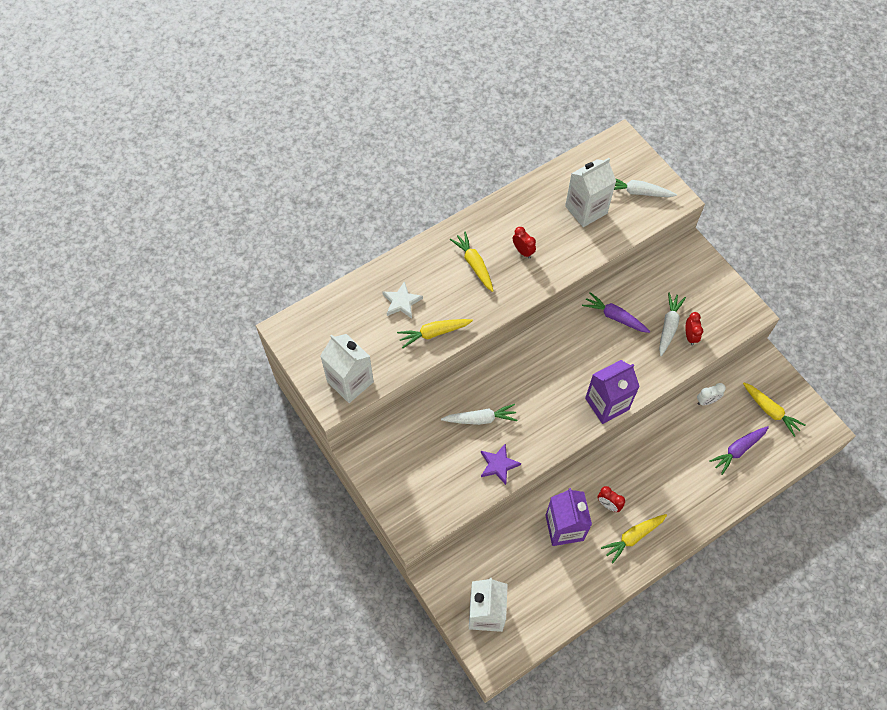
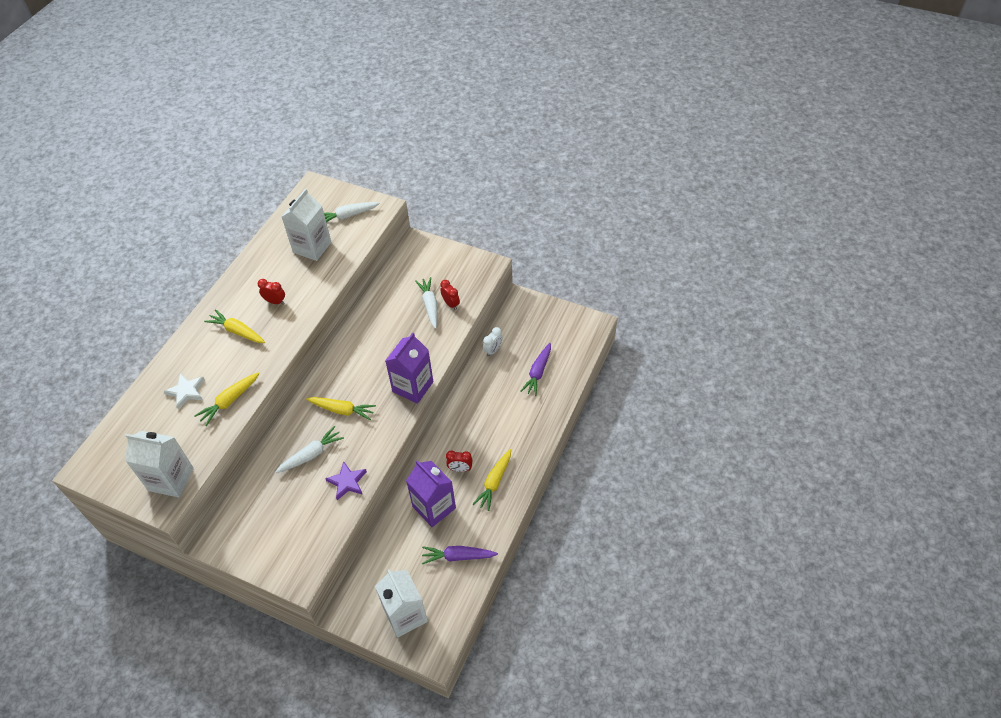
camera: 30 degrees left, 10 degrees down
purple carrot [582,292,650,333] -> purple carrot moved to [422,546,498,564]
yellow carrot [743,383,806,437] -> yellow carrot moved to [306,397,376,420]

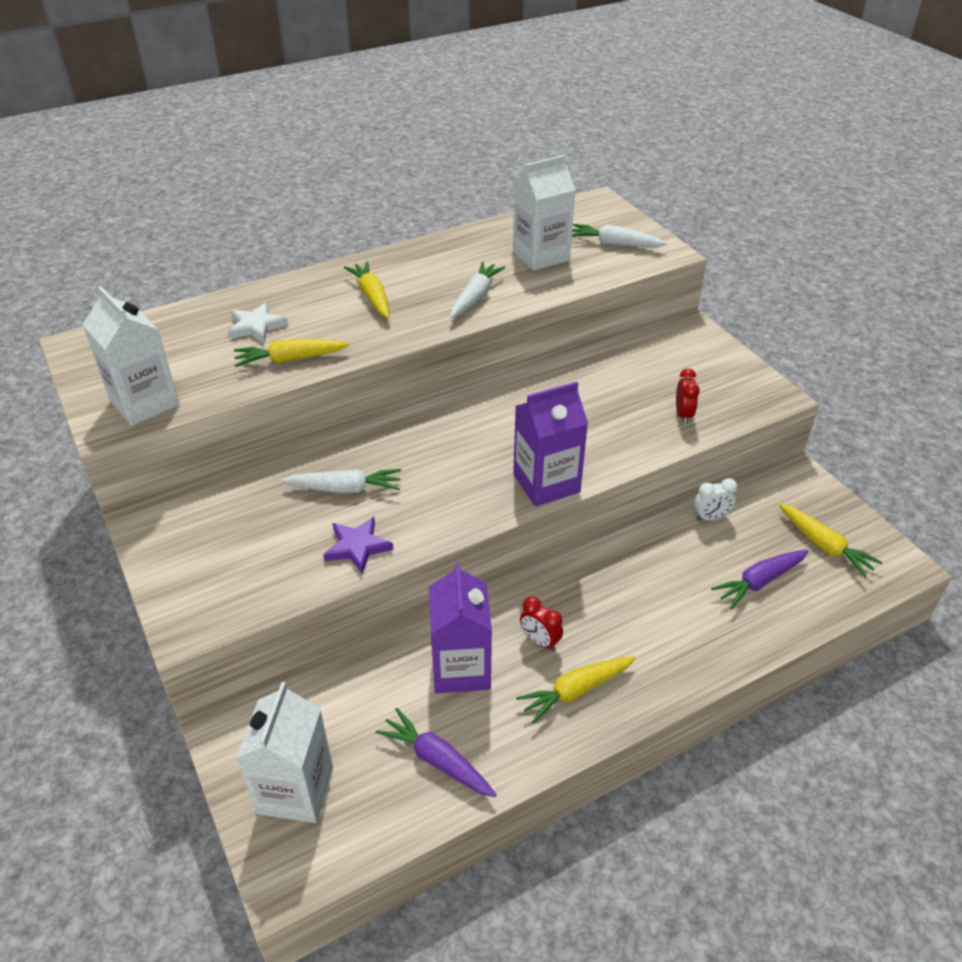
camera: 35 degrees right, 10 degrees down
red clock [258,279,285,305] -> none
yellow carrot [306,397,376,420] -> yellow carrot moved to [779,503,882,577]
white carrot [415,277,438,329] -> white carrot moved to [450,261,506,318]

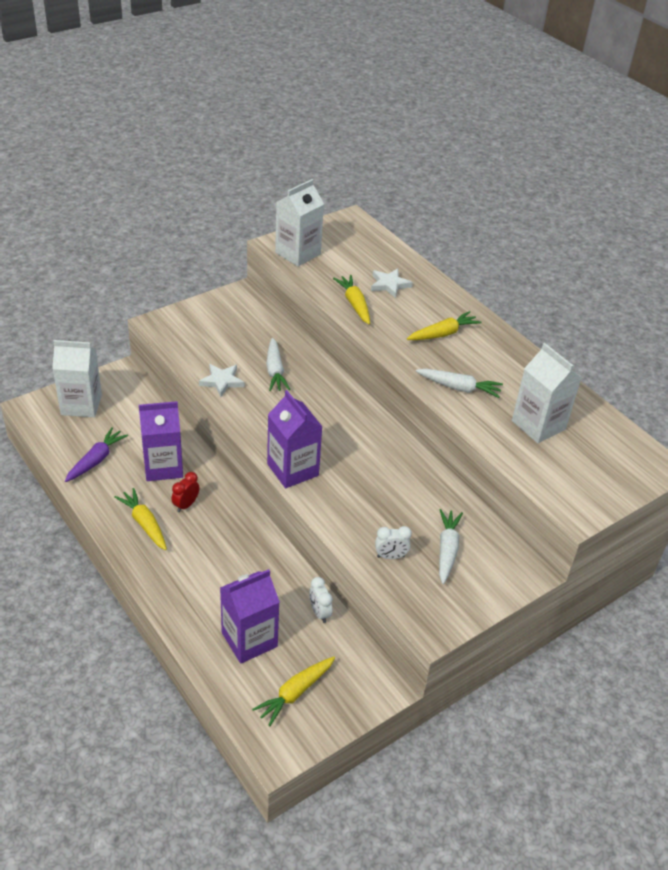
camera: 80 degrees right, 0 degrees up
purple star [323,517,394,574] -> white star [199,364,244,397]
white carrot [572,224,667,247] -> white carrot moved to [439,509,463,584]
red clock [676,368,700,424] -> white clock [375,526,412,559]
purple carrot [711,550,809,609] -> purple carton [220,569,280,664]

